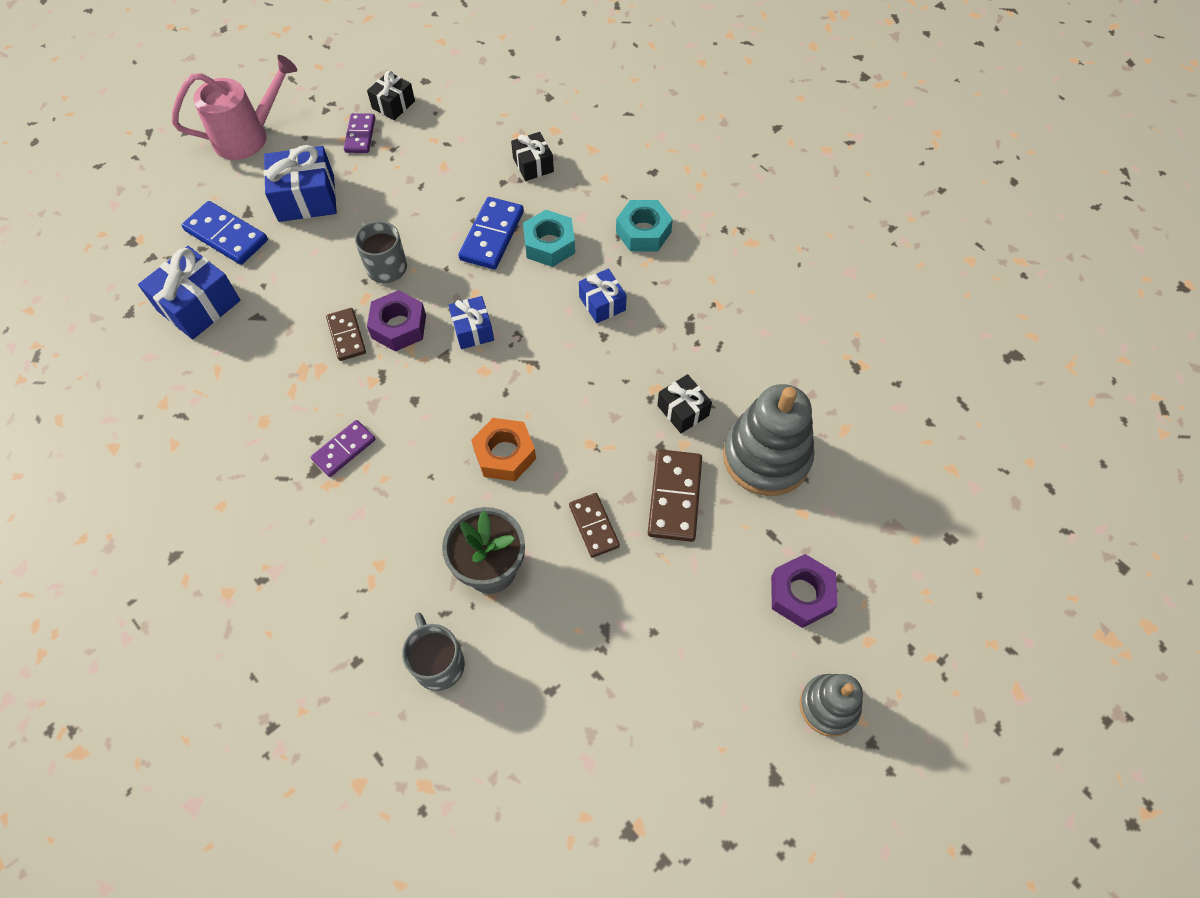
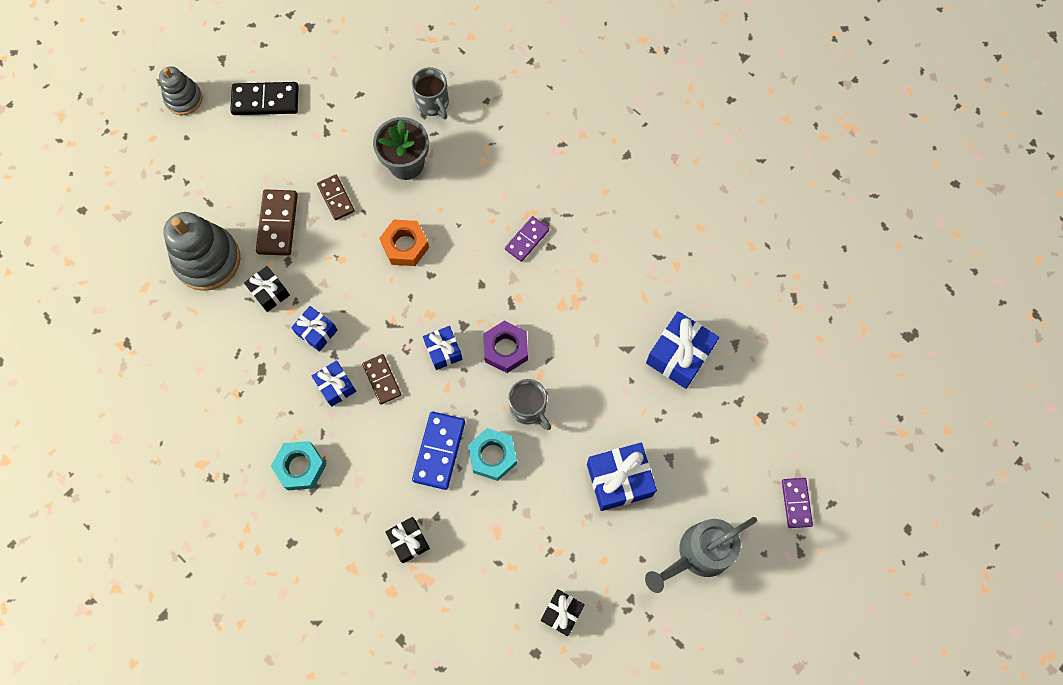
camera: 175 degrees right, 10 degrees up
pink watering can [172,55,297,160] -> grey watering can [645,517,757,593]
blue domino [182,201,268,265] -> none
brown domino [326,308,366,361] -> brown domino moved to [362,354,401,404]
purple domino [344,113,375,153] -> purple domino moved to [782,478,813,528]
turquoise nut [523,210,575,267] -> turquoise nut moved to [468,428,517,481]
purple nut [771,554,838,628] -> none
none -> black domino [230,82,299,115]
none -> blue gift [291,306,338,352]

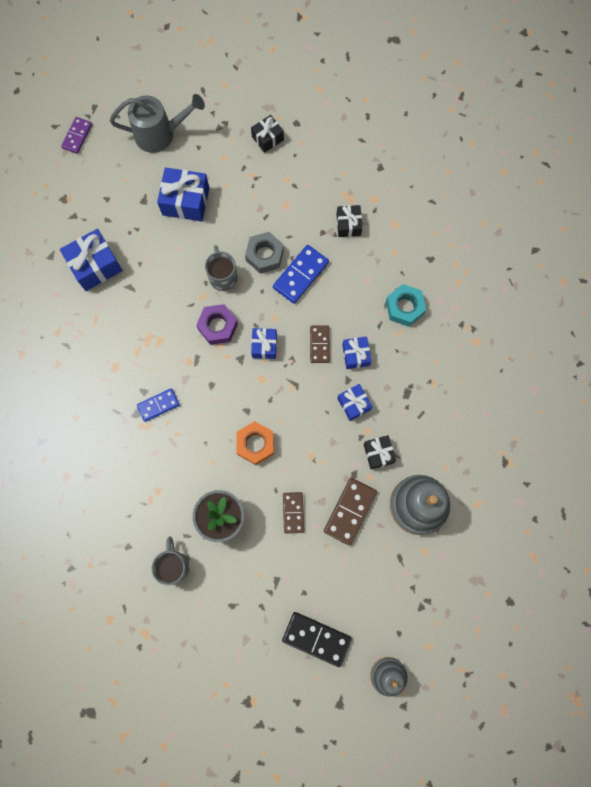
camera: 155 degrees left, 5 degrees up
turquoise nut [468,428,517,481] -> grey nut [245,232,284,274]
purple domino [505,216,549,262] -> blue domino [137,388,180,422]

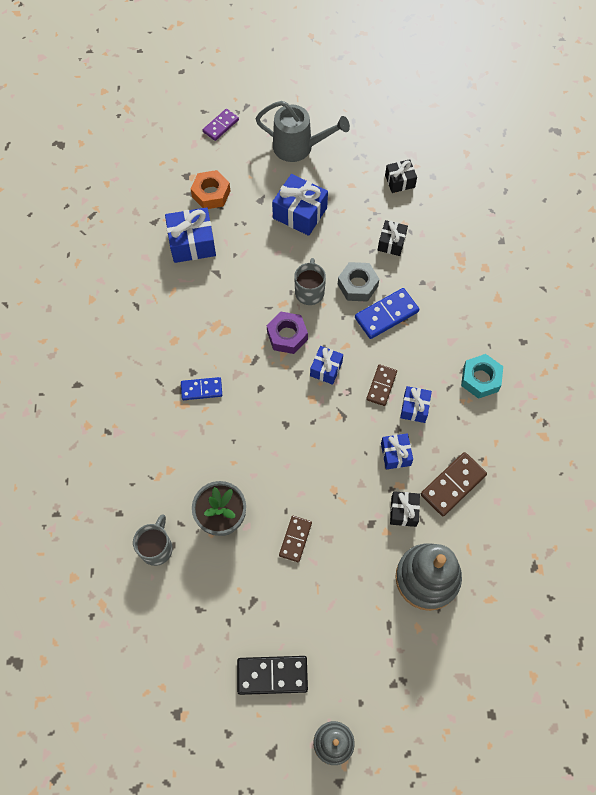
camera: 20 degrees right, 10 degrees down
orange nut [236,421,274,465] -> orange nut moved to [191,170,230,209]
black domino [282,612,352,667] -> black domino turned 45 degrees counterclockwise [237,656,308,695]
brown domino [324,478,377,546] -> brown domino moved to [421,452,487,516]
black gift [336,205,363,237] -> black gift moved to [378,220,408,256]

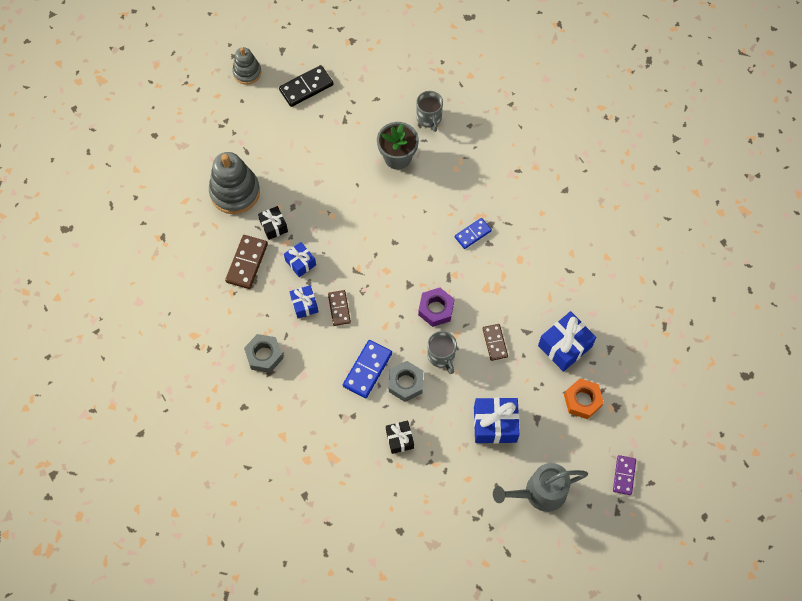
camera: 150 degrees right, 0 degrees up
brown domino [279,516,312,562] -> brown domino moved to [483,324,508,361]
blue gift [310,346,343,385] -> none
black gift [385,159,417,193] -> none
turquoise nut [461,354,503,399] -> grey nut [244,334,283,373]

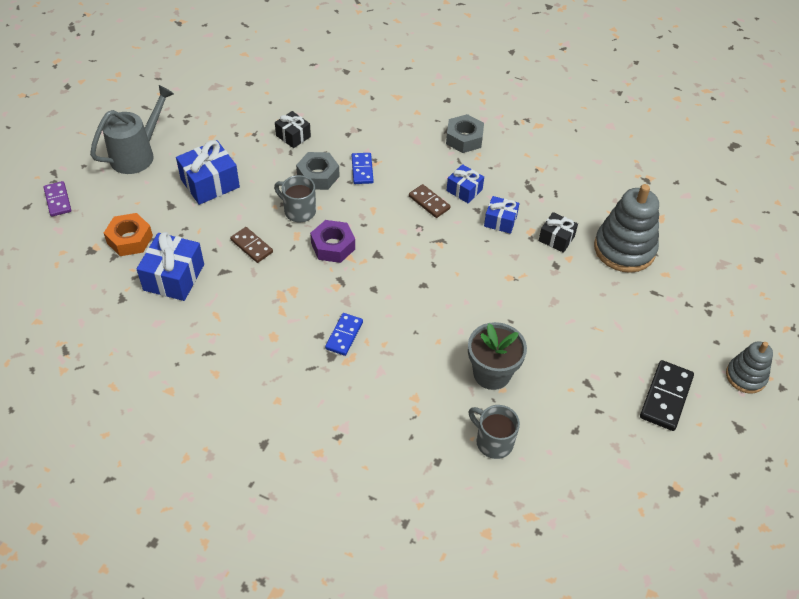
camera: 145 degrees right, 15 degrees down
brown domino [225,235,268,289] -> none
blue domino [343,340,392,398] -> blue domino [352,153,374,184], size x0.66

